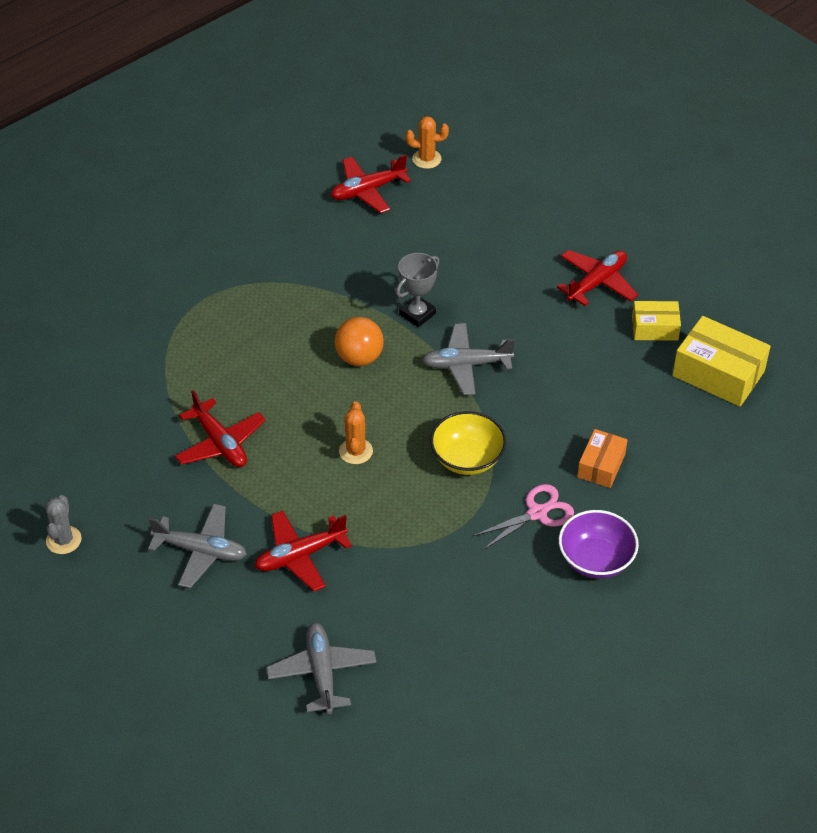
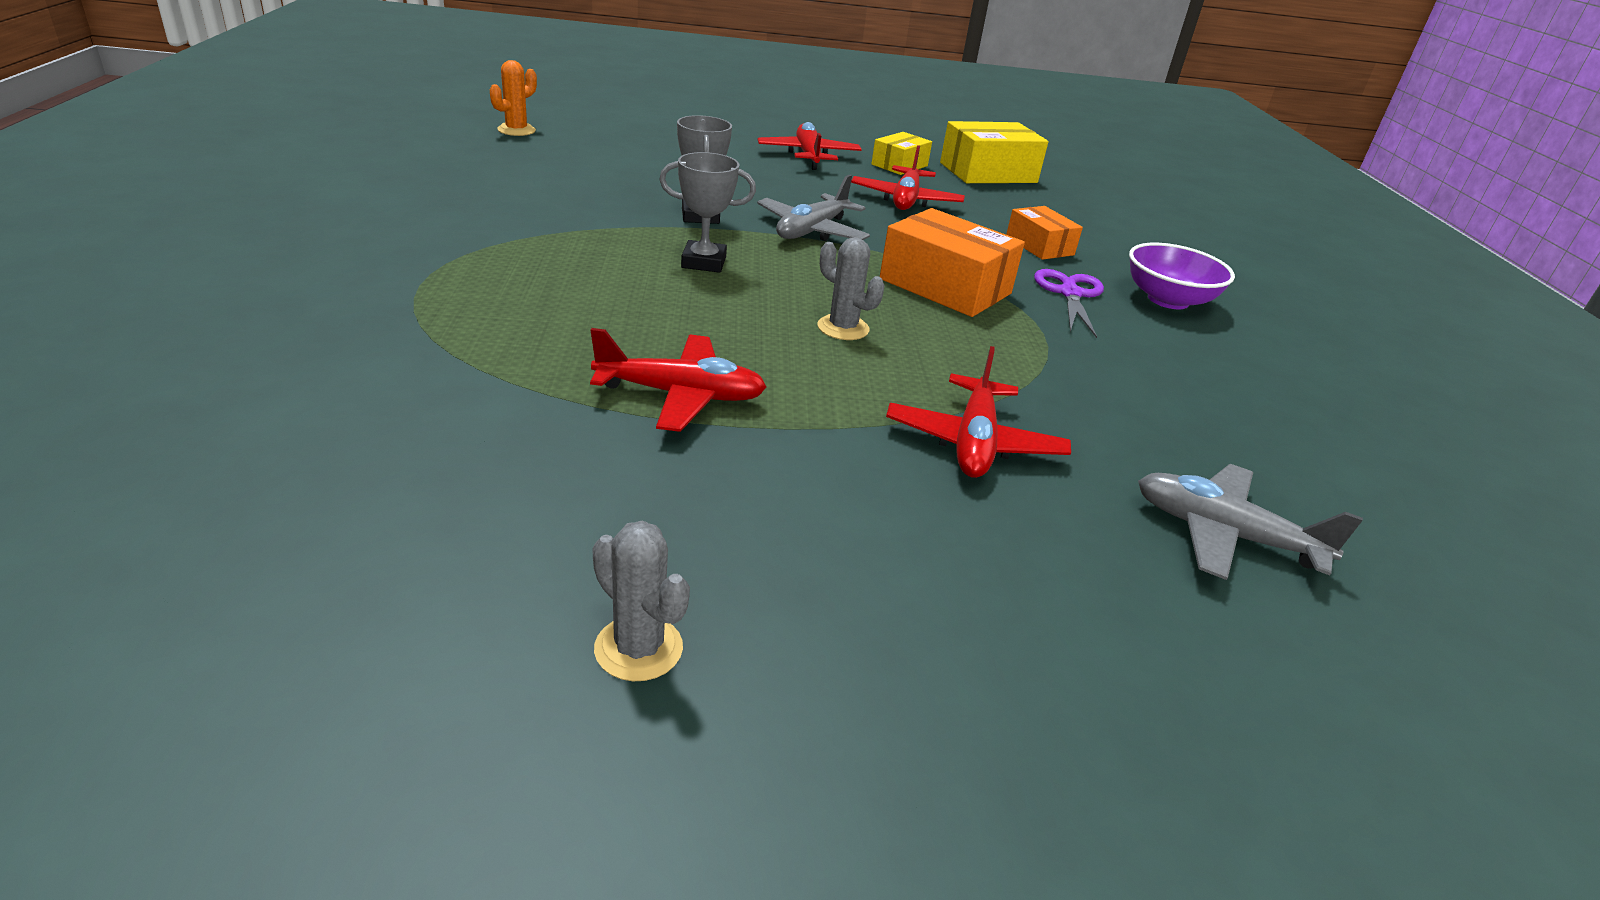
camera: 55 degrees left, 15 degrees down
grey plane [148,503,247,588] -> none
red plane [330,154,411,213] -> red plane moved to [851,145,965,210]
orange ball [335,317,384,366] -> grey trophy [659,152,756,273]
orange cactus [339,401,373,464] -> grey cactus [817,237,884,340]
yellow bowl [430,411,506,475] -> orange box [880,208,1025,317]
pink scissors [472,484,574,550] -> purple scissors [1034,269,1104,338]

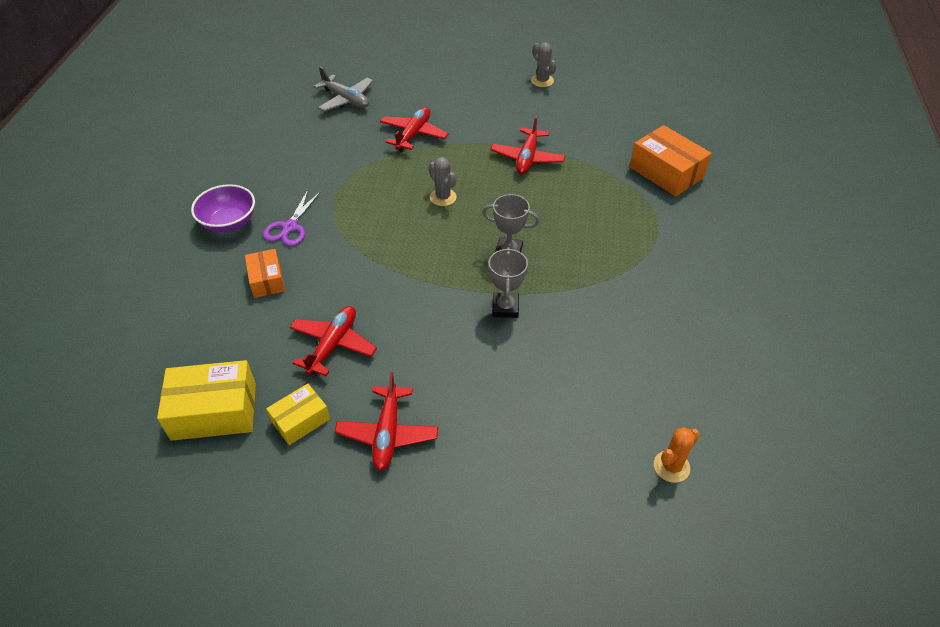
camera: 165 degrees left, 15 degrees up
red plane [590,328,767,432] -> red plane turned 90 degrees counterclockwise [491,115,565,174]
grey plane [757,175,870,241] -> none
orange box [880,208,1025,317] -> orange box moved to [630,125,712,197]

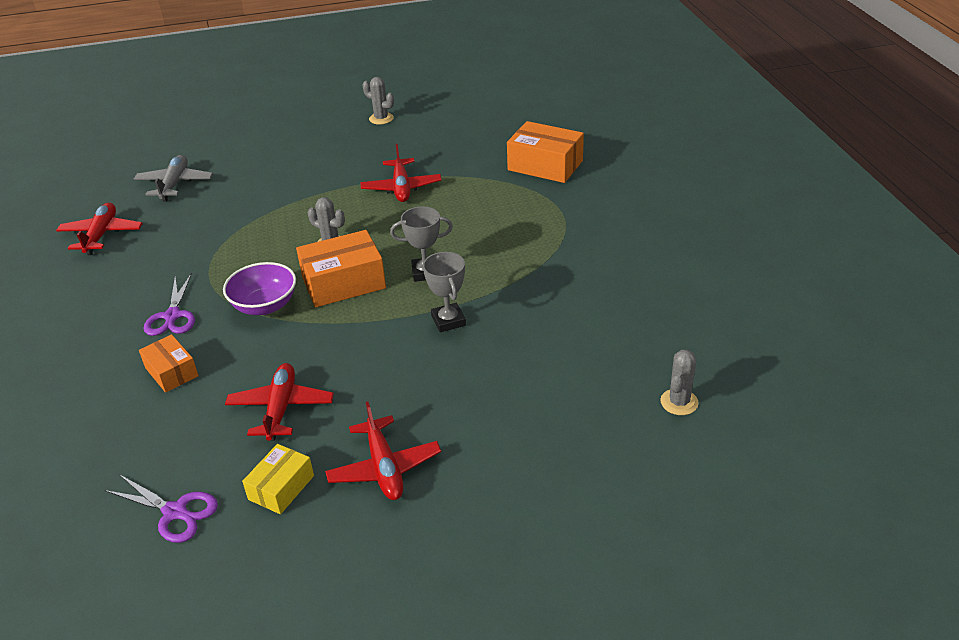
camera: 20 degrees left, 10 degrees down
yellow box [157,360,256,441] -> purple scissors [105,474,218,543]
purple bowl [191,184,255,233] -> purple bowl moved to [223,262,296,315]
grey plane [313,67,373,112] -> grey plane turned 105 degrees counterclockwise [134,155,213,202]
red plane [380,107,449,152] -> red plane moved to [56,203,143,255]
orange cactus [654,427,700,483] -> grey cactus [660,349,699,415]
none -> orange box [296,230,386,307]

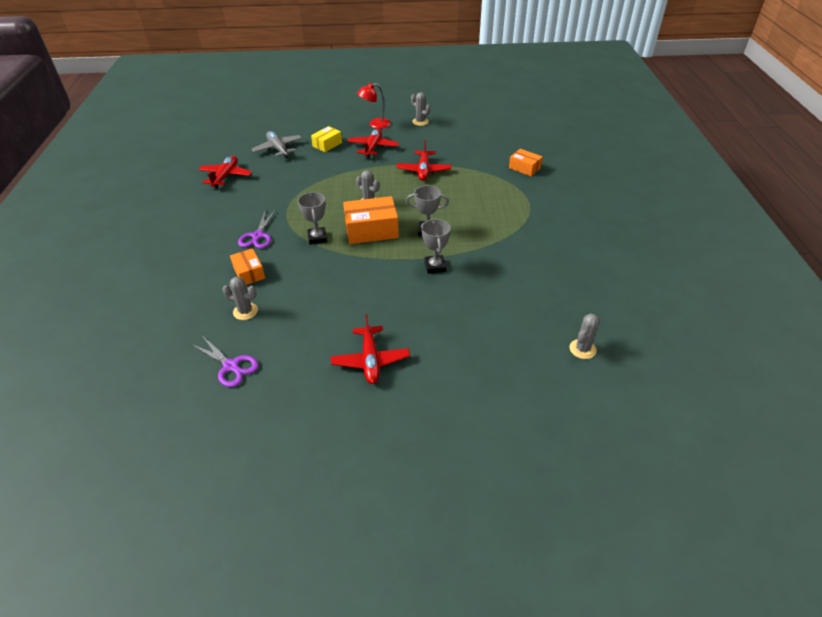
camera: 10 degrees right, 5 degrees up
grey plane [134,155,213,202] -> grey plane turned 45 degrees counterclockwise [251,131,302,158]
purple bowl [223,262,296,315] -> grey trophy [298,192,327,245]
red plane [225,363,334,441] -> red plane moved to [347,129,399,158]
yellow box [242,444,314,514] -> yellow box moved to [311,126,342,152]
orange box [507,121,584,183] -> orange box [509,149,543,176], size x0.60
none -> grey cactus [223,277,258,320]
none -> red lamp [357,83,391,129]

